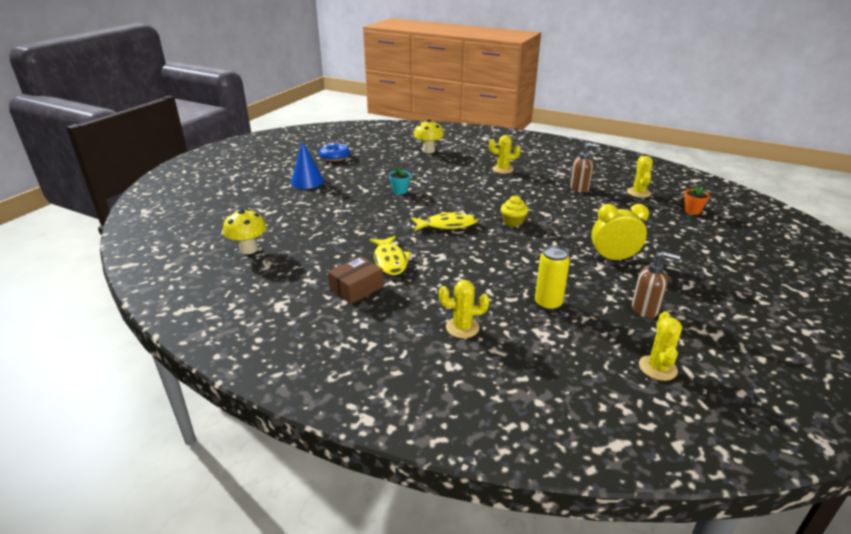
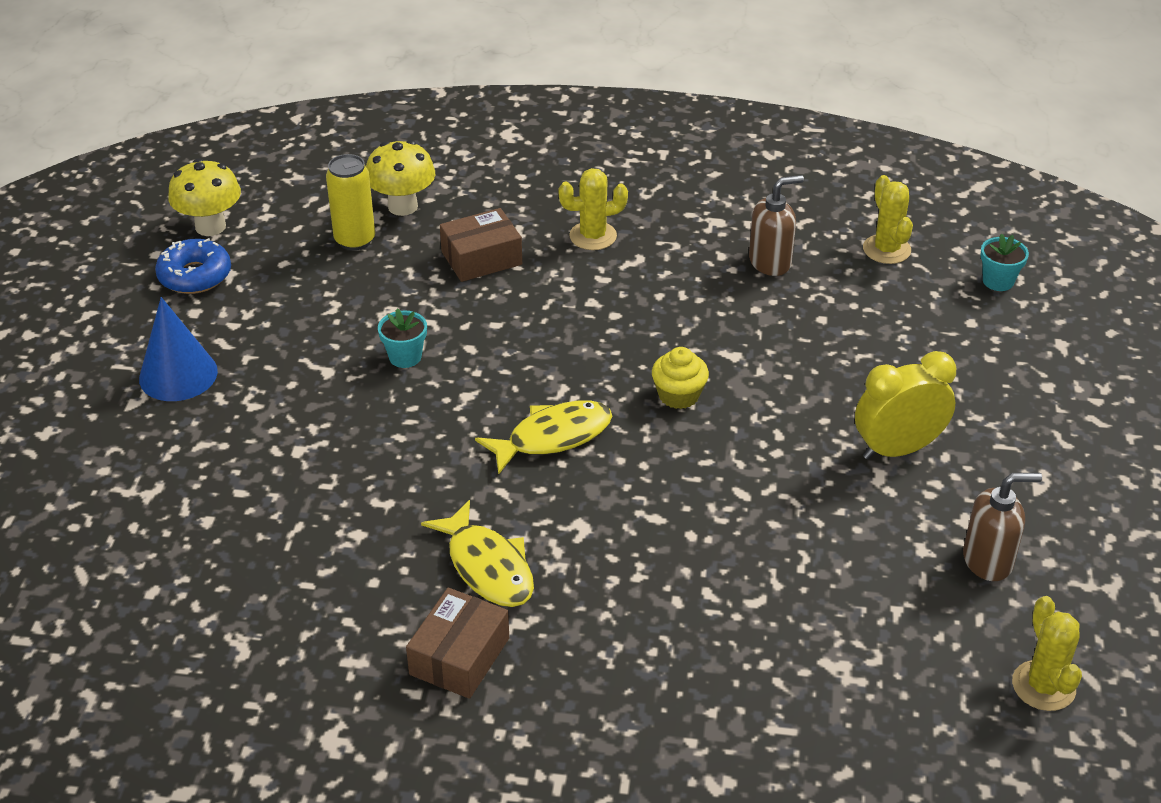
camera: 20 degrees left, 10 degrees up
yellow mushroom [223,209,267,254] -> yellow mushroom moved to [168,159,241,236]
yellow cactus [439,280,489,338] -> none
yellow can [535,246,570,311] -> yellow can moved to [326,154,375,251]
orange flower pot [684,186,710,215] -> turquoise flower pot [980,234,1029,291]
none -> brown box [440,208,522,282]

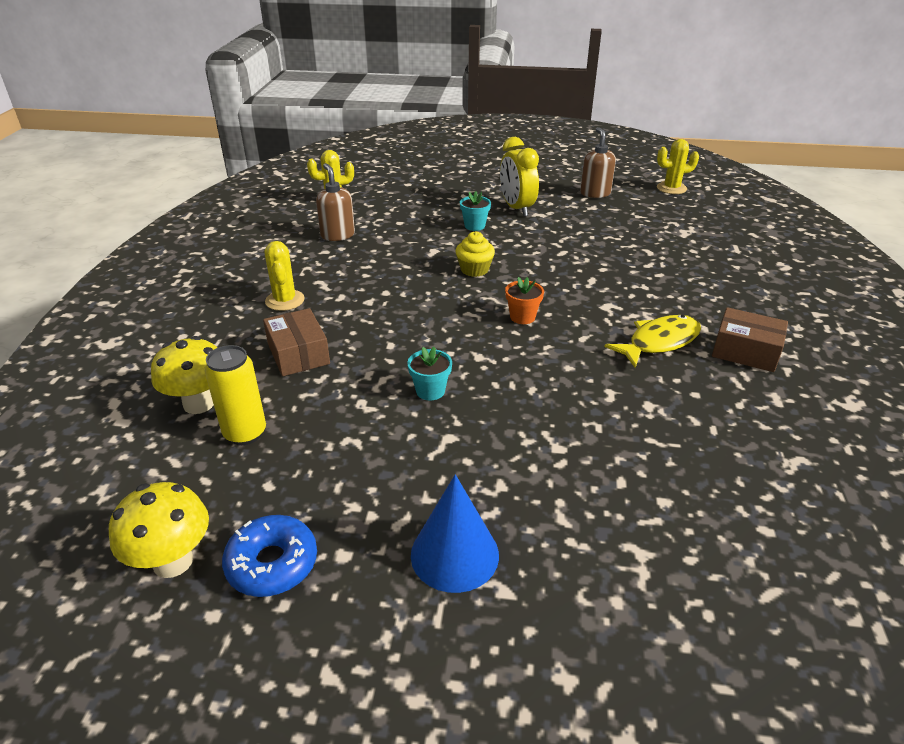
camera: 90 degrees left, 5 degrees down
yellow fish [475,400,612,475] -> orange flower pot [505,277,544,324]
turquoise flower pot [980,234,1029,291] -> turquoise flower pot moved to [460,191,491,231]

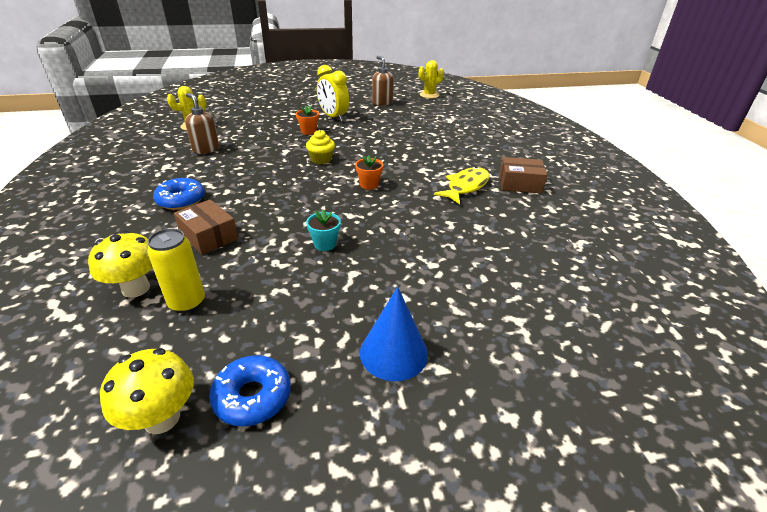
camera: 20 degrees left, 0 degrees up
yellow cactus [264,241,305,311] -> blue donut [153,178,205,210]
turquoise flower pot [460,191,491,231] -> orange flower pot [296,105,319,135]

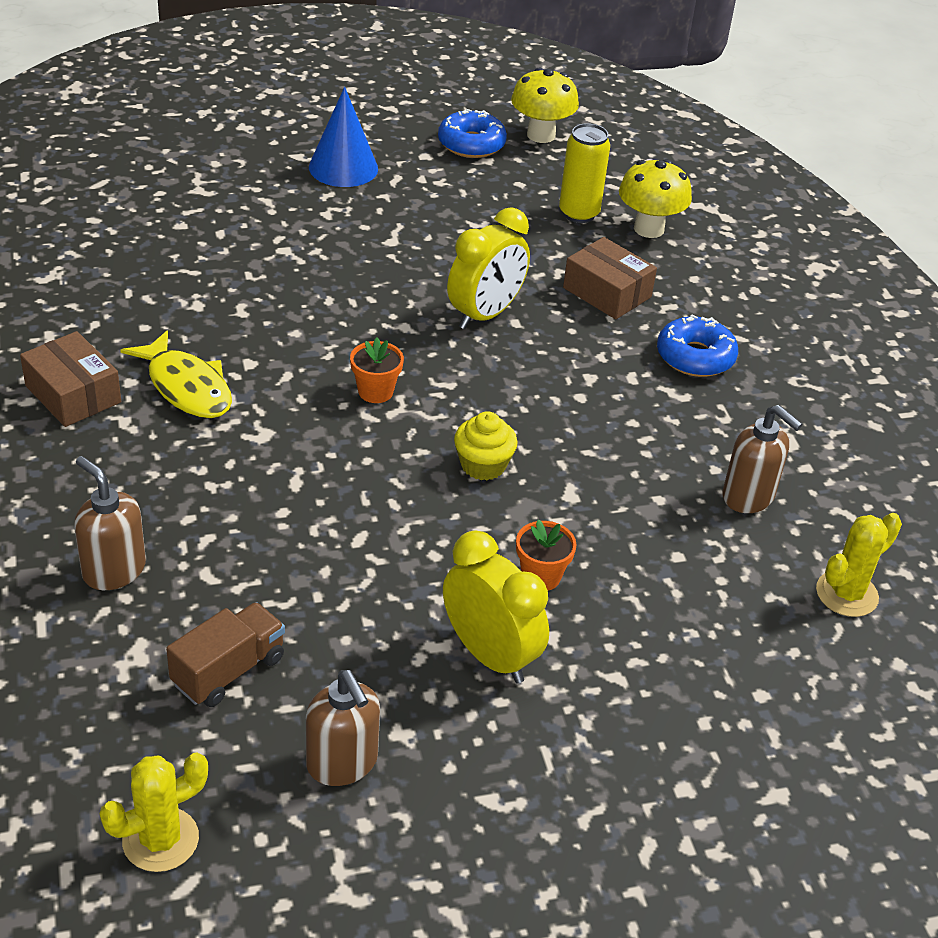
camera: 175 degrees right, 5 degrees up
turquoise flower pot [306,209,341,251] -> none
yellow fish [434,167,490,205] -> yellow fish turned 75 degrees counterclockwise [120,330,232,418]
brown box [499,157,547,194] -> brown box turned 45 degrees clockwise [20,331,121,427]
none -> brown soap dispenser [74,456,146,590]
none -> brown truck [166,602,285,707]
none -> yellow clock [447,207,530,329]

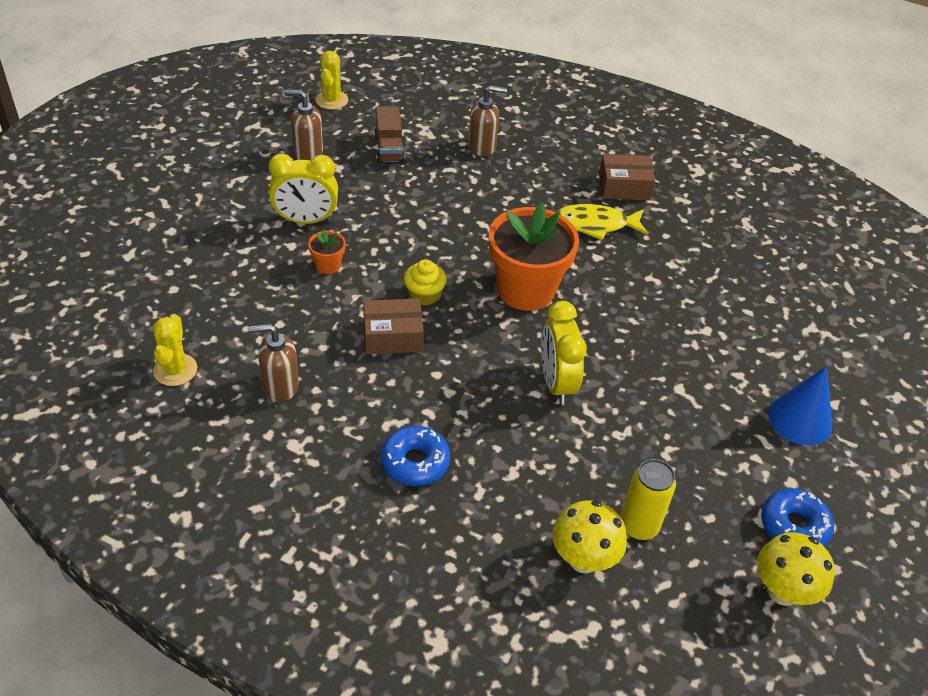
camera: 130 degrees right, 5 degrees up
orange flower pot [350,338,404,403] -> orange flower pot [489,203,579,311], size x2.35
brown box [563,237,657,319] -> brown box moved to [363,299,424,354]

